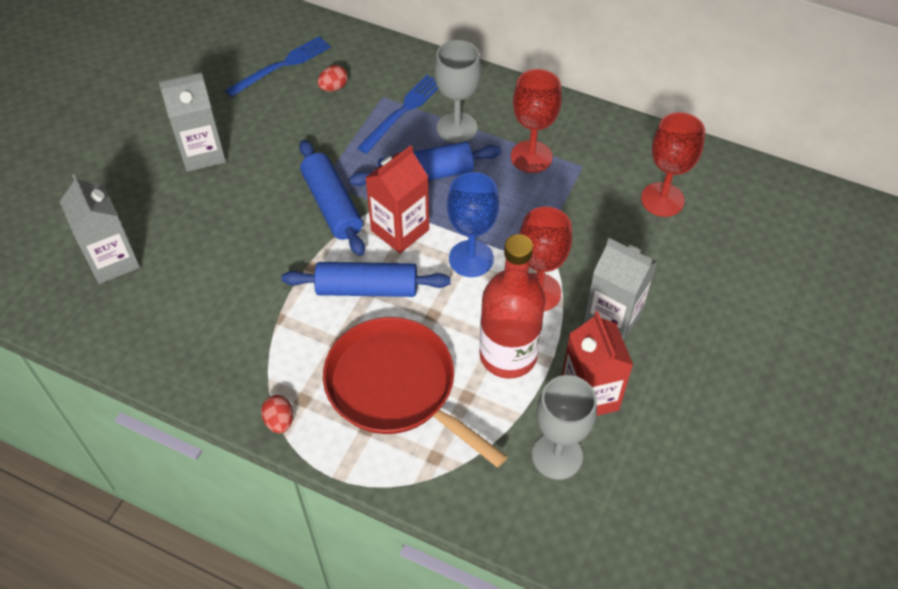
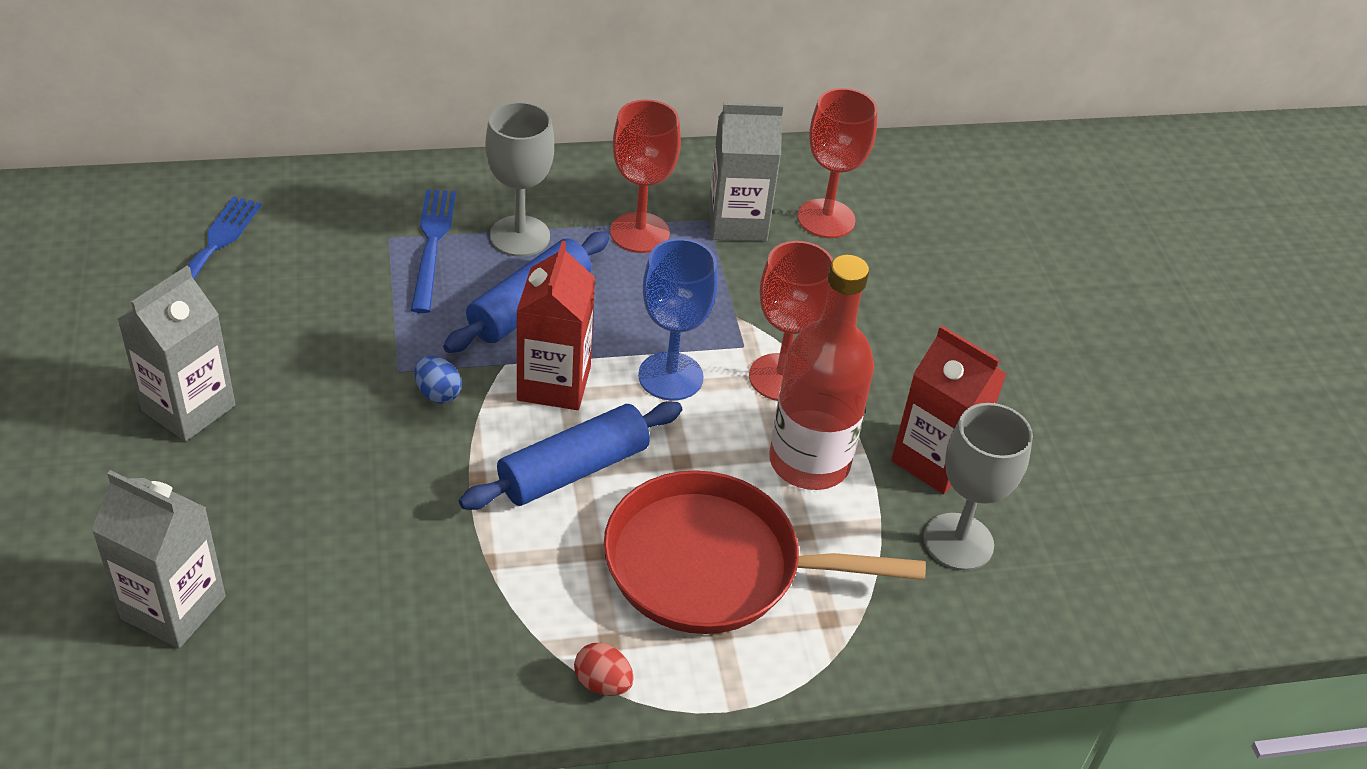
camera: 40 degrees left, 10 degrees down
blue rolling pin [299,140,365,256] -> blue egg [414,356,462,404]
red egg [317,65,348,92] -> none
grey carton [583,238,657,341] -> grey carton moved to [709,103,783,241]

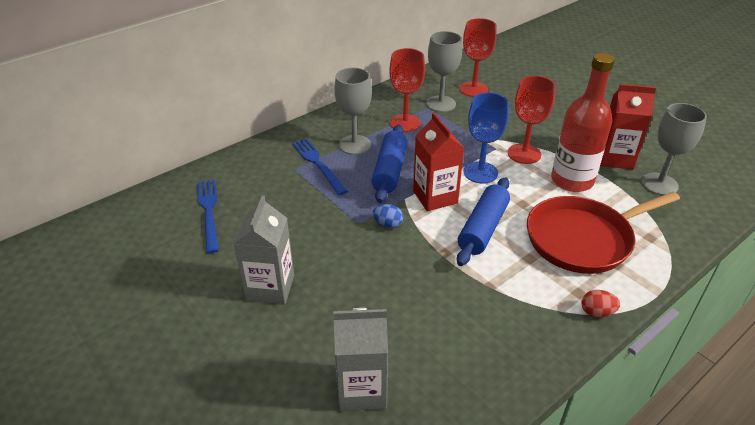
camera: 25 degrees left, 5 degrees down
grey carton [709,103,783,241] -> grey goblet [426,31,462,112]

